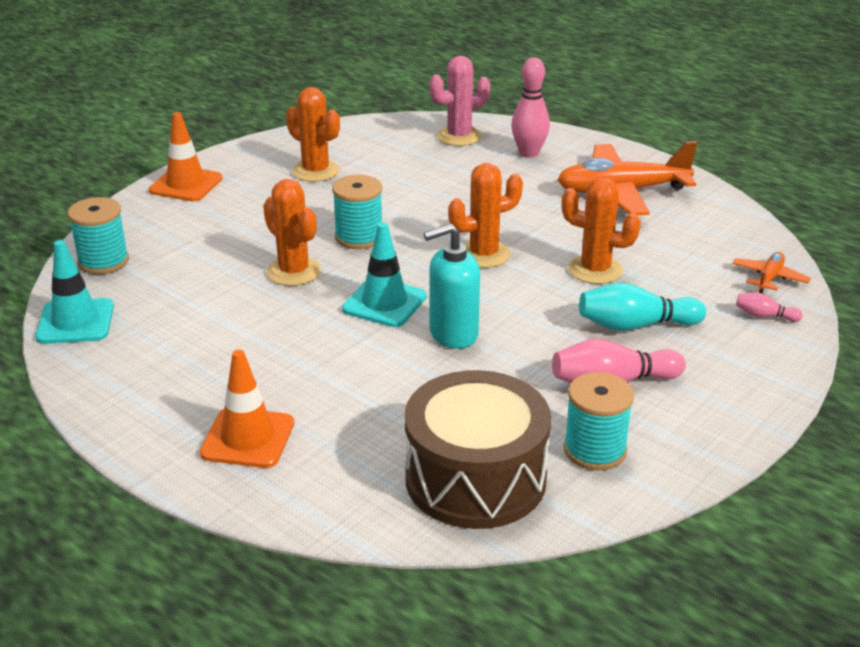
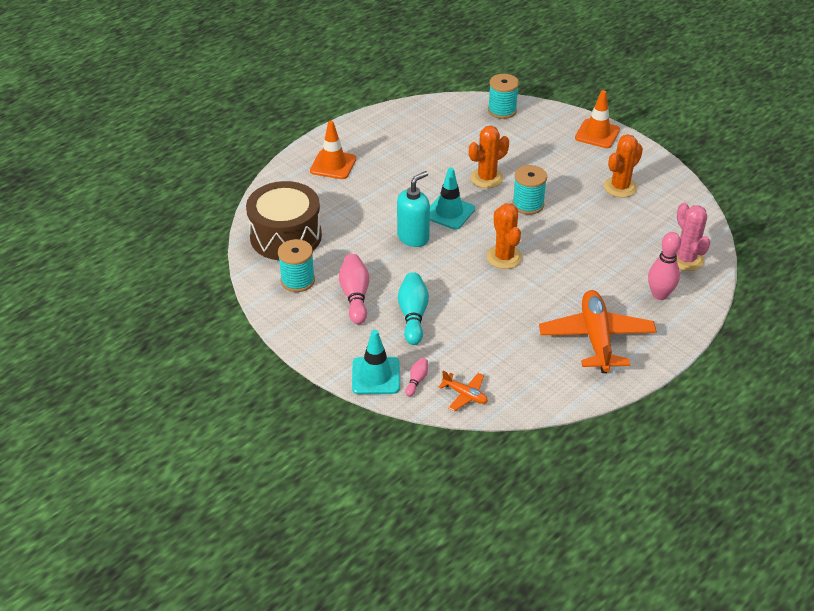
camera: 95 degrees right, 10 degrees up
turquoise traffic cone [35,240,114,344] -> turquoise traffic cone moved to [352,330,400,394]
turquoise soap dispenser [424,223,480,349] -> turquoise soap dispenser turned 60 degrees clockwise [397,171,430,247]
orange cactus [561,177,641,284] -> none

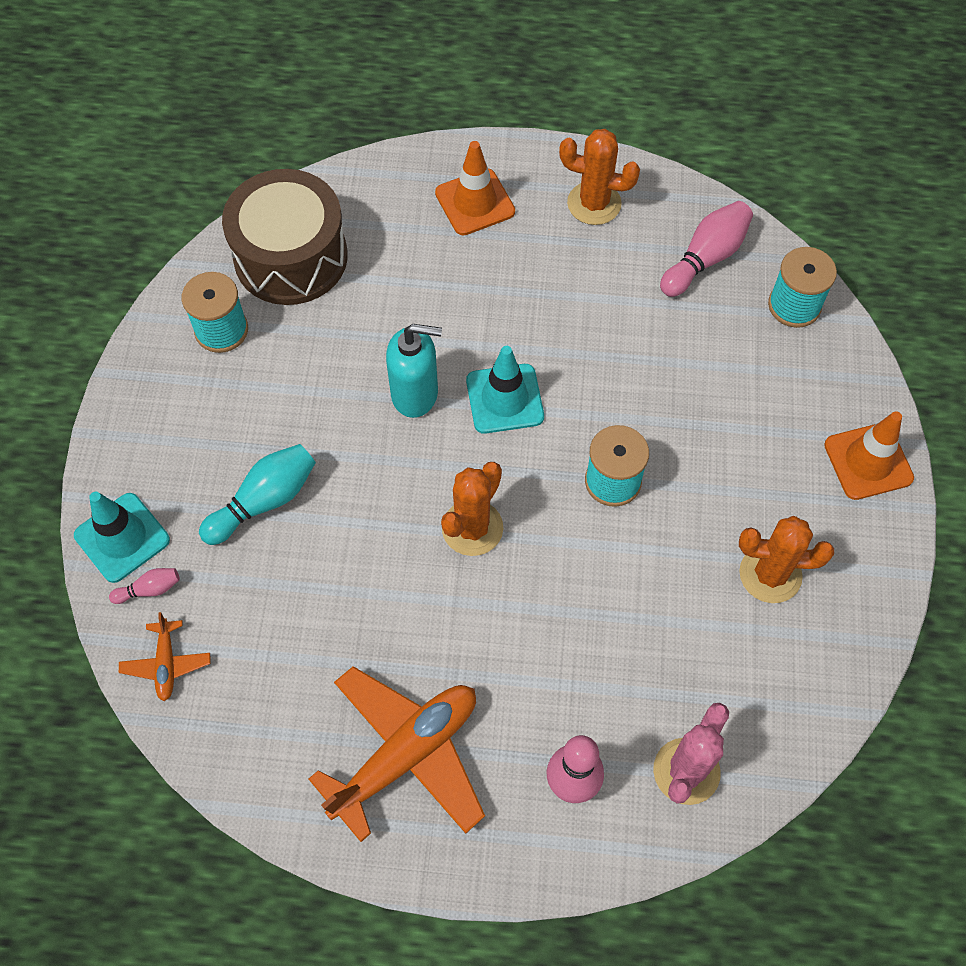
camera: 50 degrees right, 20 degrees up
pink bowling pin [339,254,369,324] -> pink bowling pin moved to [660,201,753,297]
orange cactus [469,126,509,188] -> orange cactus moved to [559,129,640,225]

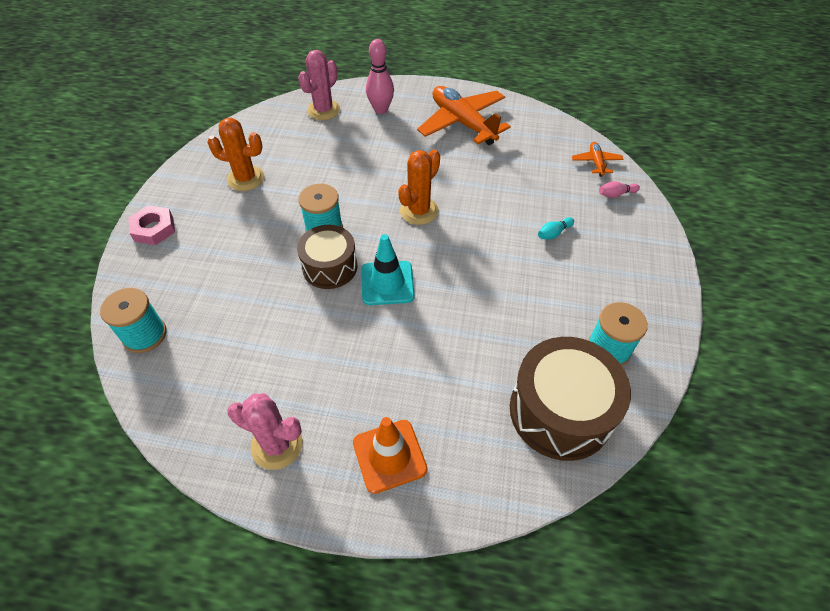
camera: 175 degrees left, 10 degrees down
turquoise traffic cone [74,492,170,583] -> none
turquoise bowling pin [199,444,316,545] -> turquoise bowling pin [538,217,574,239], size x0.52
orange plane [309,666,485,842] -> orange plane turned 90 degrees clockwise [417,86,511,145]
turquoise soap dispenser [386,324,442,418] -> none
orange cactus [559,129,640,225] -> pink cactus [227,393,303,470]
pink bowling pin [660,201,753,297] -> none
orange traffic cone [824,411,914,500] -> pink nut [128,205,175,245]
none -> brown drum [297,225,357,289]

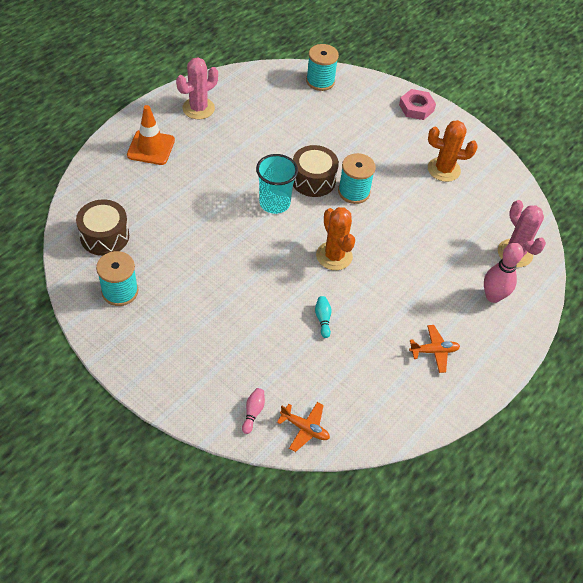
camera: 115 degrees right, 0 degrees up
orange cactus [207,118,264,191] -> orange cactus turned 60 degrees clockwise [428,120,478,182]
turquoise traffic cone [361,234,415,305] -> turquoise cup [256,154,298,214]
orange plane [417,86,511,145] -> orange plane [409,325,460,373], size x0.47
brown drum [510,337,631,461] -> brown drum [76,200,129,256], size x0.64
turquoise bowling pin [538,217,574,239] -> turquoise bowling pin moved to [315,296,332,338]

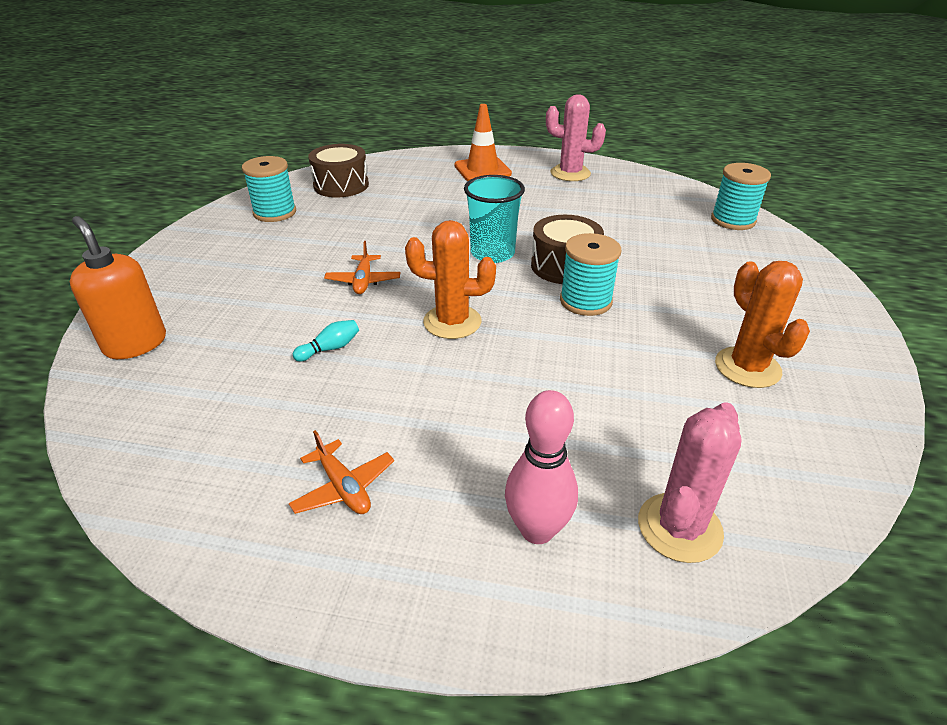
camera: 65 degrees right, 15 degrees down
pink bowling pin [242,388,265,434] -> orange soap dispenser [69,216,166,359]
orange plane [277,402,330,452] -> orange plane moved to [324,241,400,294]
orange cactus [316,207,355,270] -> orange cactus turned 60 degrees clockwise [405,220,496,339]
pink nut [399,89,436,120] -> none

